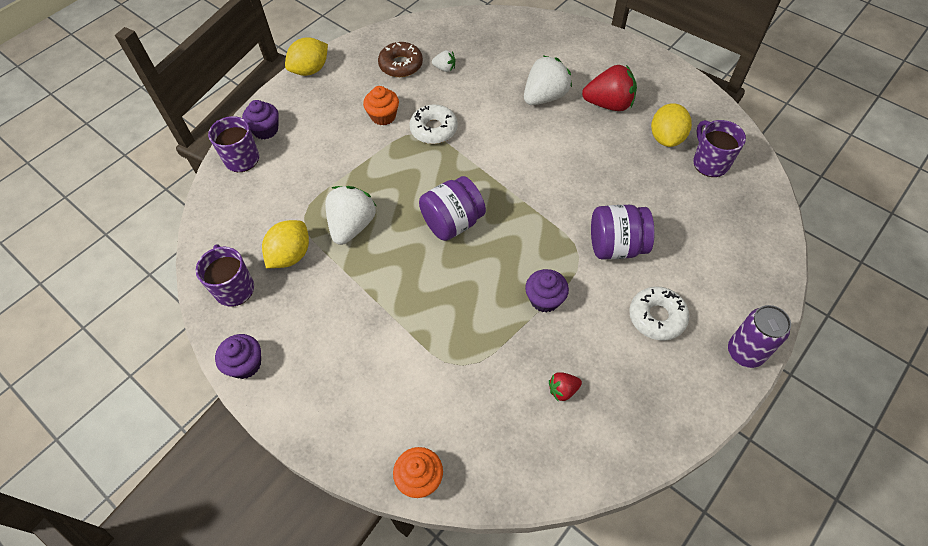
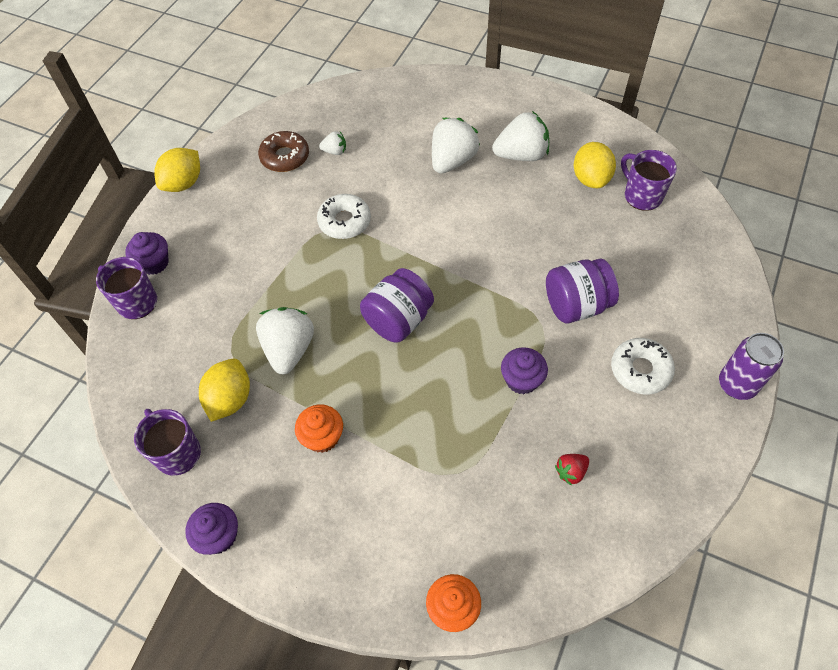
camera: 15 degrees left, 0 degrees up
orange cupcake [363,86,399,126] -> orange cupcake moved to [295,404,343,453]
red strawberry [582,65,637,111] -> white strawberry [492,111,549,161]

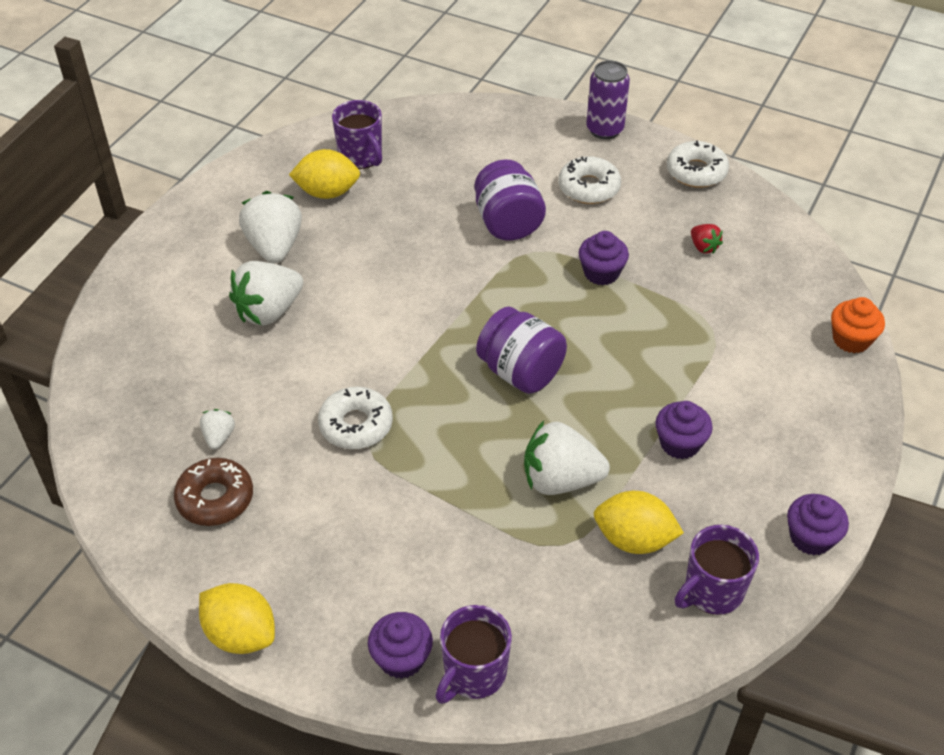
camera: 90 degrees left, 10 degrees down
orange cupcake [295,404,343,453] -> purple cupcake [655,401,713,459]
white strawberry [432,118,480,173] -> white strawberry turned 75 degrees counterclockwise [229,261,303,326]
purple mug [621,150,677,211] -> purple mug turned 90 degrees counterclockwise [332,100,382,169]
none -> white donut [667,141,729,188]

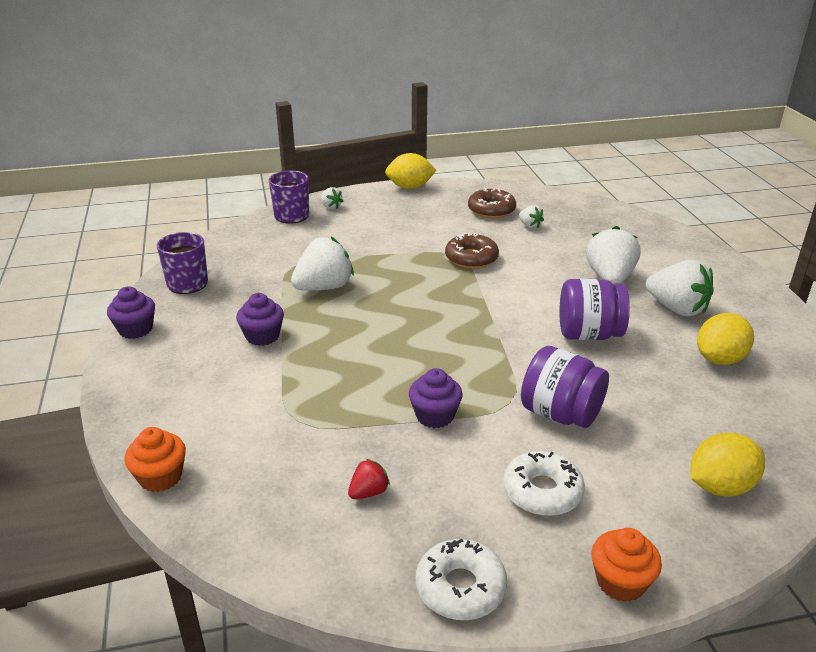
camera: 140 degrees right, 15 degrees down
white donut [318,387,393,449] -> brown donut [445,233,499,269]
purple mug [332,100,382,169] -> none
purple cupcake [368,612,433,679] -> white strawberry [321,187,343,210]
purple jar [476,307,567,394] -> purple jar moved to [559,279,630,340]
purple can [586,60,630,139] -> orange cupcake [591,528,662,602]
yellow lemon [594,491,684,554] -> yellow lemon moved to [690,433,765,497]
red strawberry [691,224,723,254] -> red strawberry turned 120 degrees clockwise [348,459,390,499]

